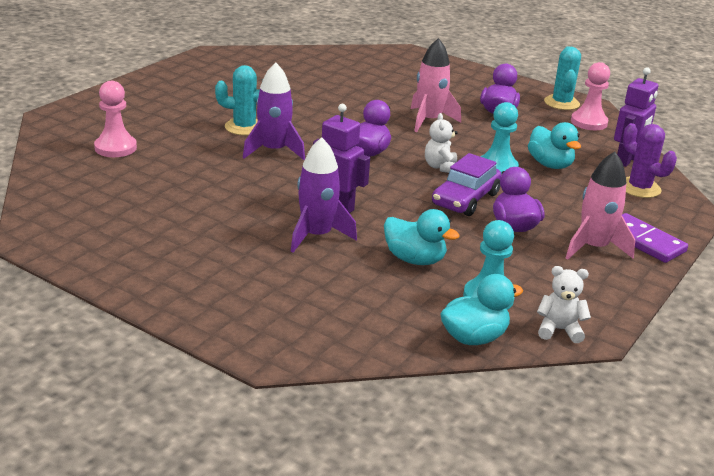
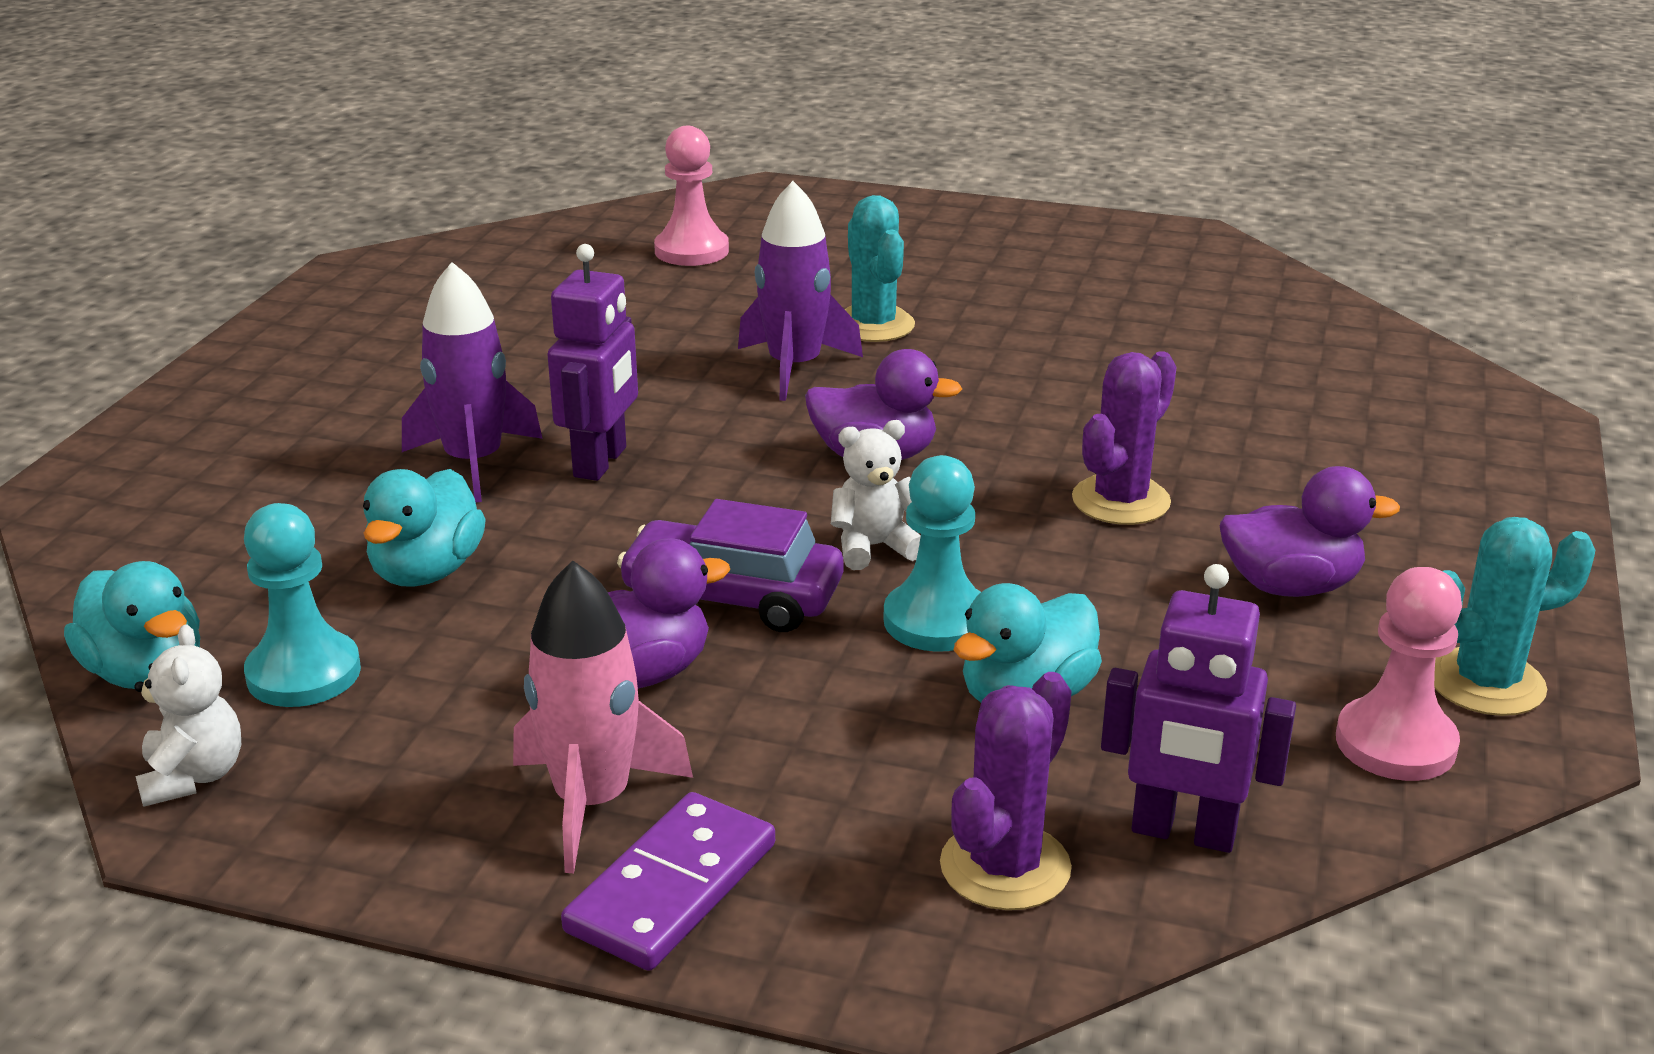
camera: 75 degrees right, 0 degrees up
pink rocket [411,38,461,132] -> purple cactus [1072,351,1176,525]

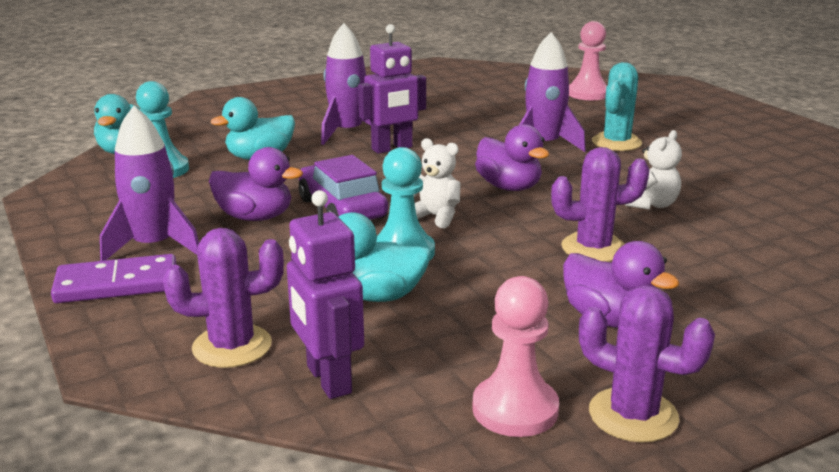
camera: 45 degrees right, 5 degrees down
white teddy bear [134,624,241,807] -> white teddy bear moved to [625,130,682,210]
pink rocket [513,560,693,873] -> purple rocket [100,106,199,261]
turquoise cactus [1434,517,1595,716] -> purple cactus [579,285,715,443]

